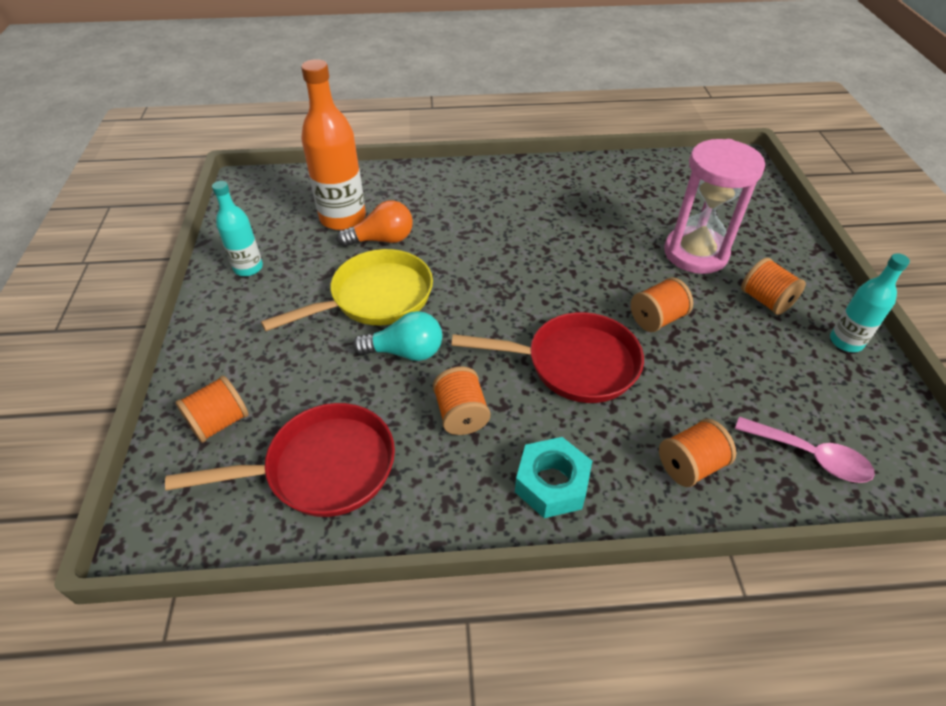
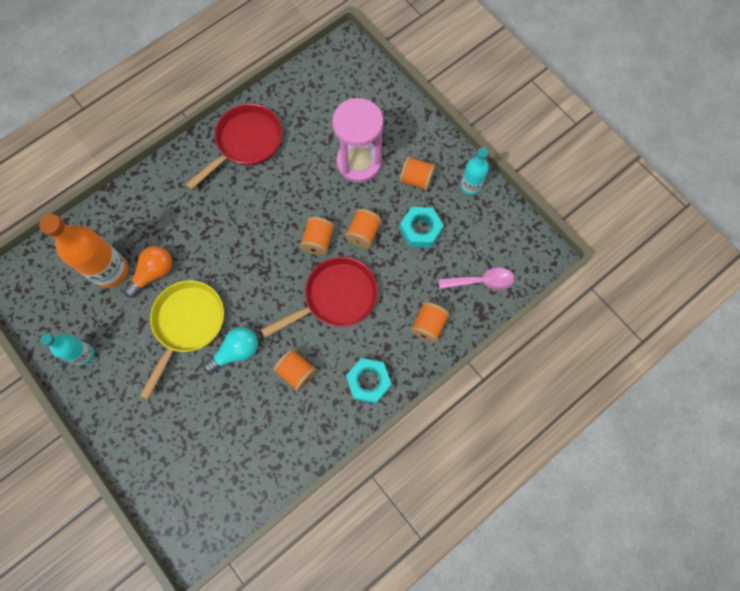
camera: 35 degrees left, 25 degrees up
red pan [165,403,395,517] -> red pan moved to [186,104,282,190]
orange spool [175,376,249,443] -> orange spool moved to [300,217,335,255]
none -> turquoise nut [400,207,444,248]

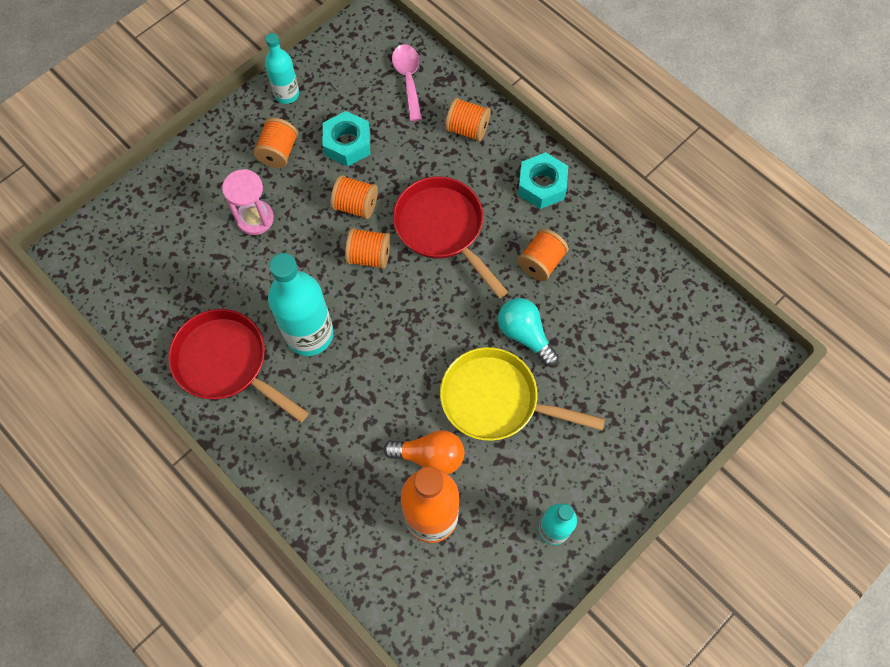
camera: 95 degrees left, 5 degrees down
orange light bulb [124,246,172,298] -> orange light bulb turned 150 degrees clockwise [383,430,464,474]
pink hourglass [332,98,383,182] -> pink hourglass [222,169,274,235], size x0.63
none -> turquoise bottle [268,253,333,356]

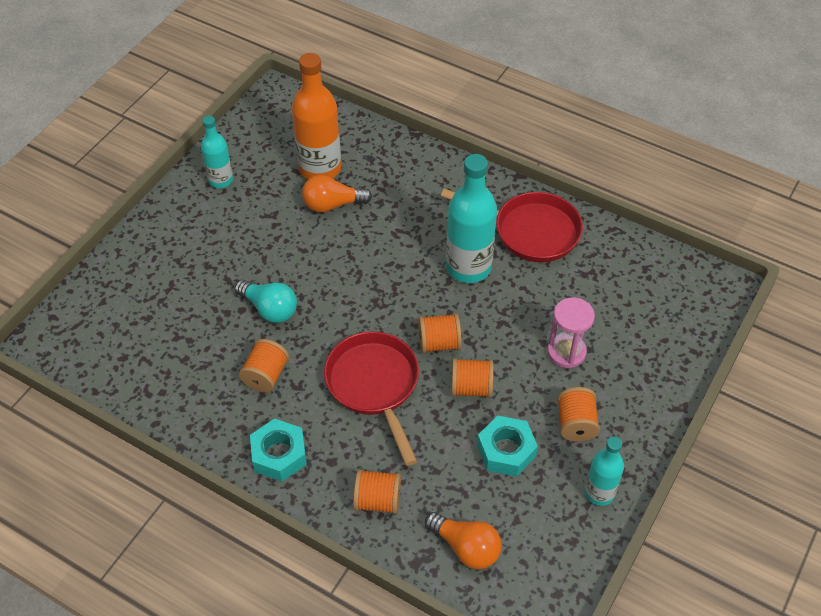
camera: 165 degrees right, 15 degrees down
pink spoon [392,44,422,121] -> orange light bulb [425,512,502,569]
red pan [393,177,508,298] -> red pan turned 150 degrees counterclockwise [324,331,419,466]
yellow pan [440,347,605,441] -> none

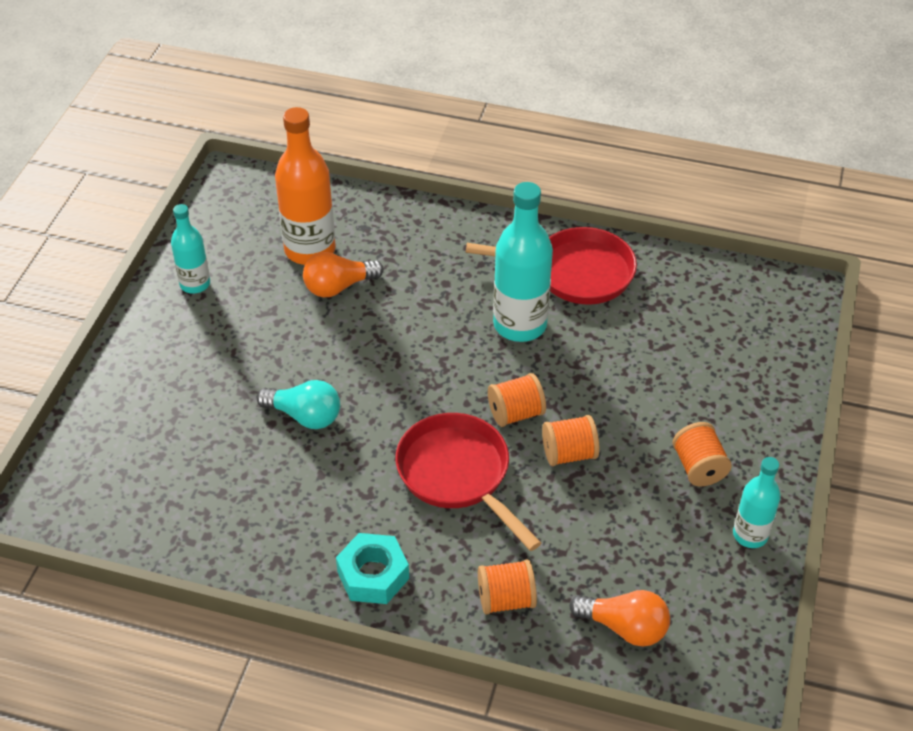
camera: 15 degrees left, 5 degrees down
orange spool [239,339,289,393] -> none
turquoise nut [477,415,538,477] -> none
pink hourglass [547,298,595,368] -> none

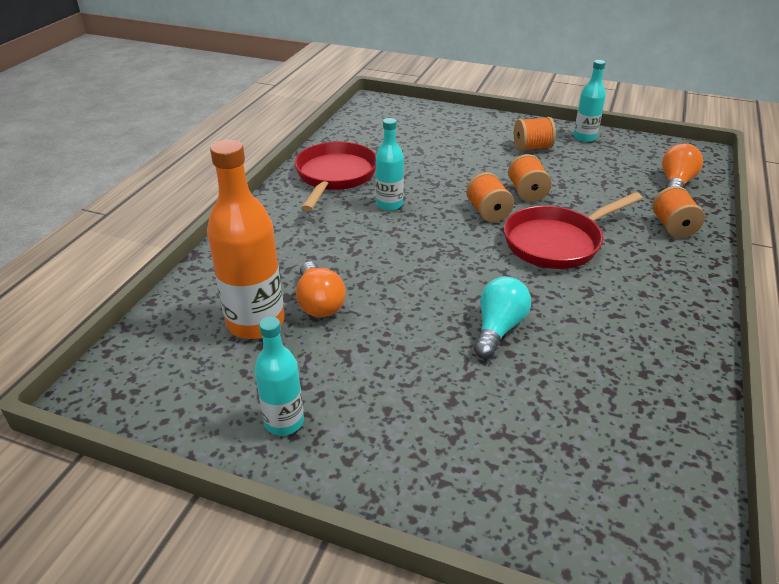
camera: 85 degrees left, 10 degrees down
turquoise nut [336,533,409,604] -> none
turquoise bottle [493,182,553,342] -> turquoise bottle [376,118,404,211], size x0.58

